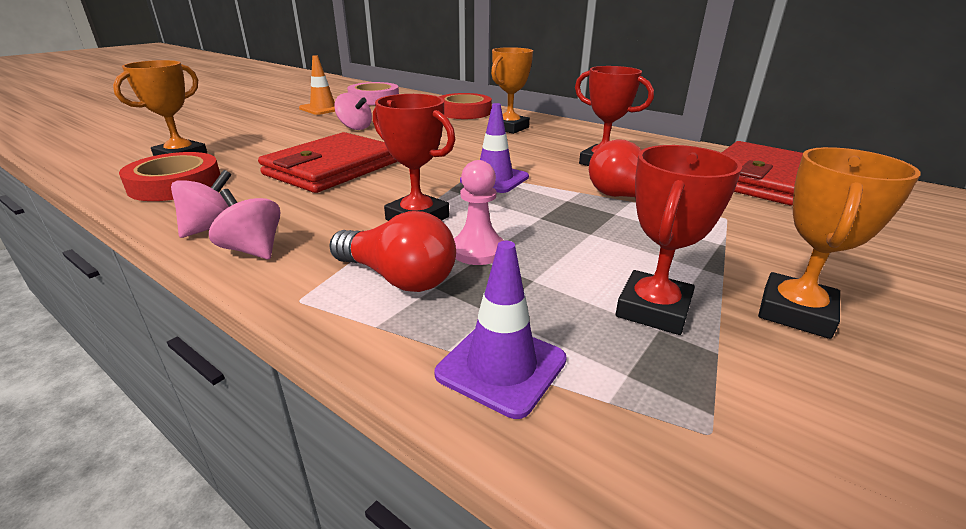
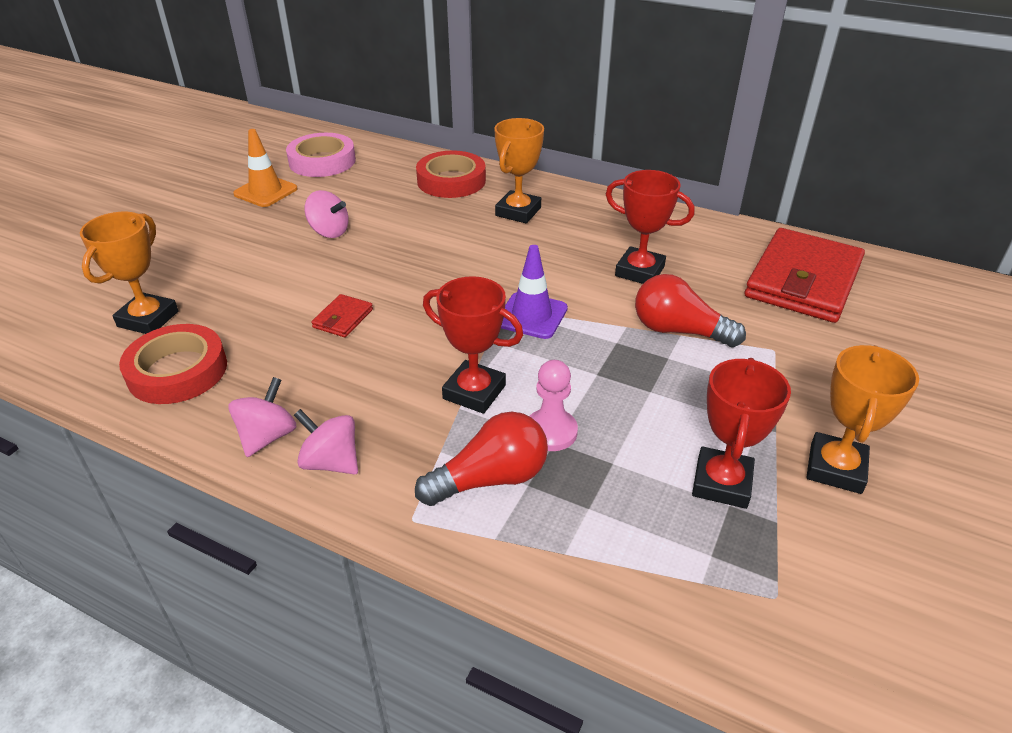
camera: 10 degrees left, 10 degrees up
red wallet [258,132,397,193] -> red wallet [312,294,373,337], size x0.41
red light bulb [329,211,456,292] -> red light bulb turned 45 degrees counterclockwise [415,412,548,506]
purple traffic cone [434,241,567,419] -> none

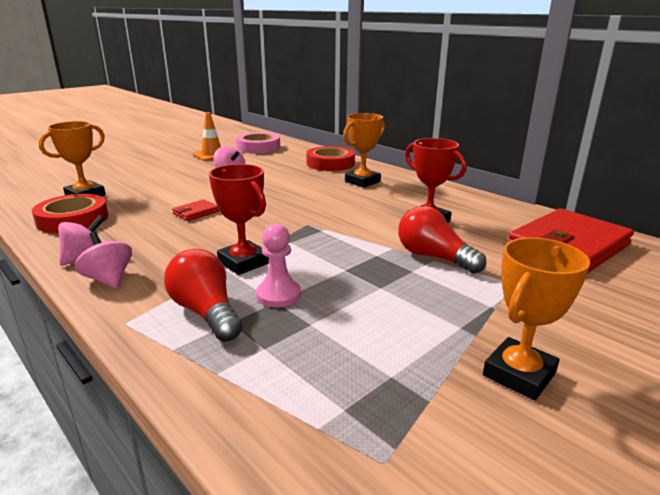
camera: 20 degrees right, 15 degrees down
red light bulb [415,412,548,506] -> red light bulb turned 120 degrees counterclockwise [164,249,243,342]
purple traffic cone [501,245,568,339] -> none
red trophy [692,358,791,509] -> none

